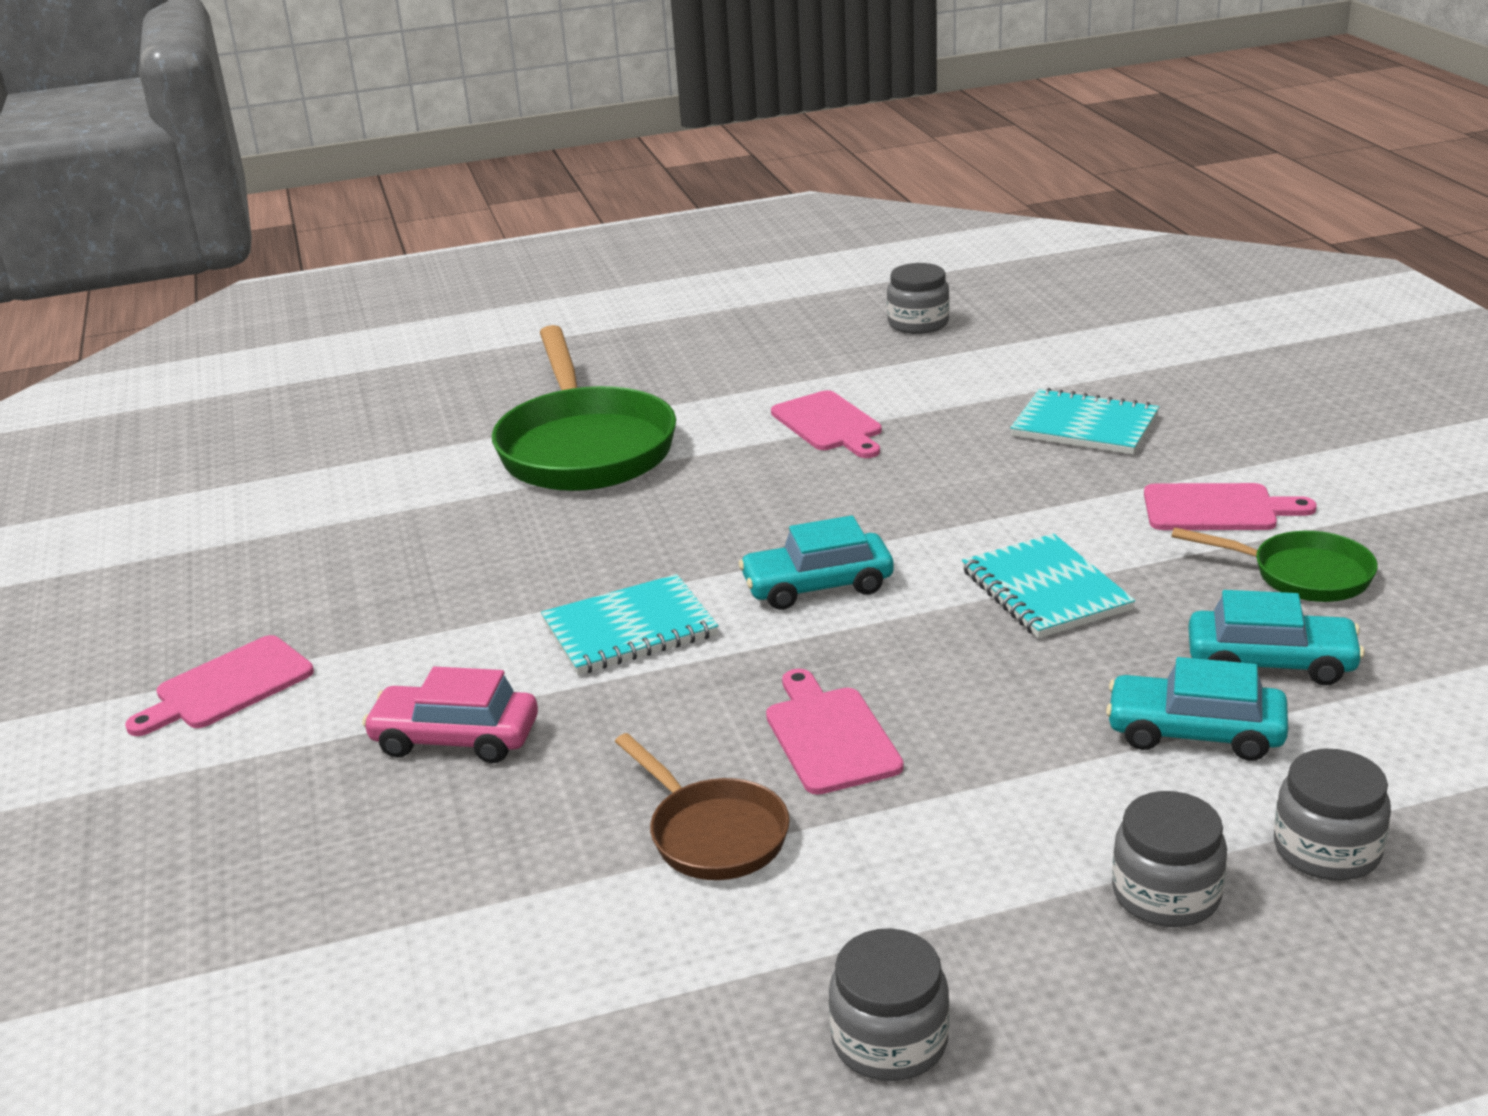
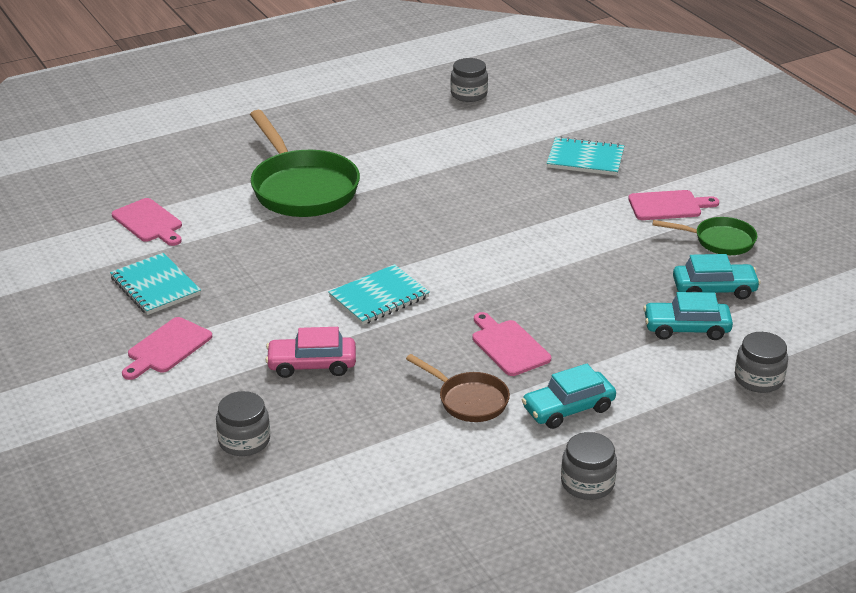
camera: 15 degrees left, 5 degrees up
turquoise car [739,515,894,610] -> turquoise car moved to [522,364,616,429]
pink cutting board [771,390,882,458] -> pink cutting board moved to [112,198,182,246]
turquoise notebook [962,534,1135,638] -> turquoise notebook moved to [110,253,201,315]
grey jar [1112,791,1227,927] -> grey jar moved to [216,391,270,456]

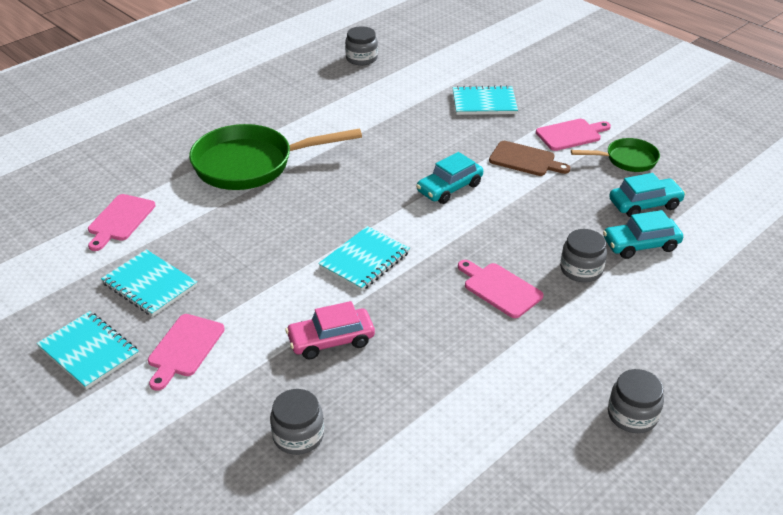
camera: 15 degrees left, 5 degrees up
pink cutting board [112,198,182,246] -> pink cutting board turned 75 degrees clockwise [88,194,155,251]
green pan [250,110,360,217] -> green pan turned 120 degrees clockwise [189,124,362,190]
brown pan [406,354,510,422] -> none
turquoise car [522,364,616,429] -> turquoise car moved to [416,152,483,204]
grey jar [735,332,788,393] -> grey jar moved to [560,229,607,282]
none -> turquoise notebook [37,311,139,390]
none -> brown cutting board [489,141,571,176]

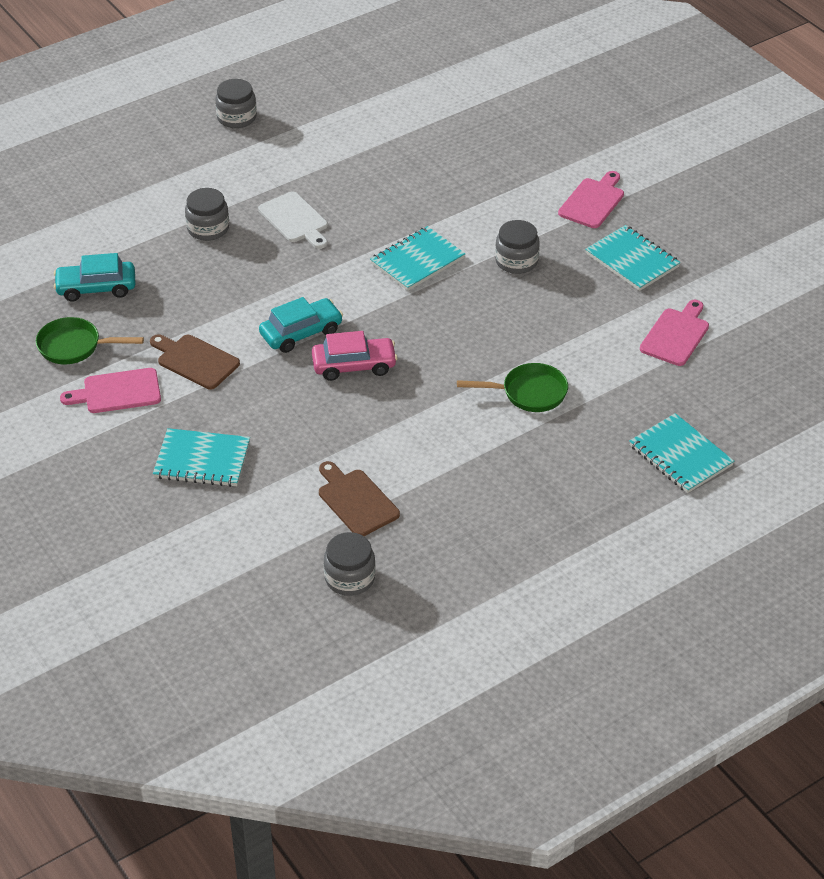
camera: 170 degrees left, 5 degrees up
turquoise notebook [37,311,139,390] -> turquoise notebook moved to [630,413,734,493]
green pan [189,124,362,190] -> green pan [457,363,568,412], size x0.52
grey jar [270,389,324,455] -> grey jar moved to [495,220,540,274]
pink car [285,301,375,359] -> pink car moved to [312,331,398,381]
pink cutting board [458,260,544,318] -> white cutting board [258,191,328,249]
turquoise car [603,210,683,259] -> none
none -> brown cutting board [319,461,400,536]

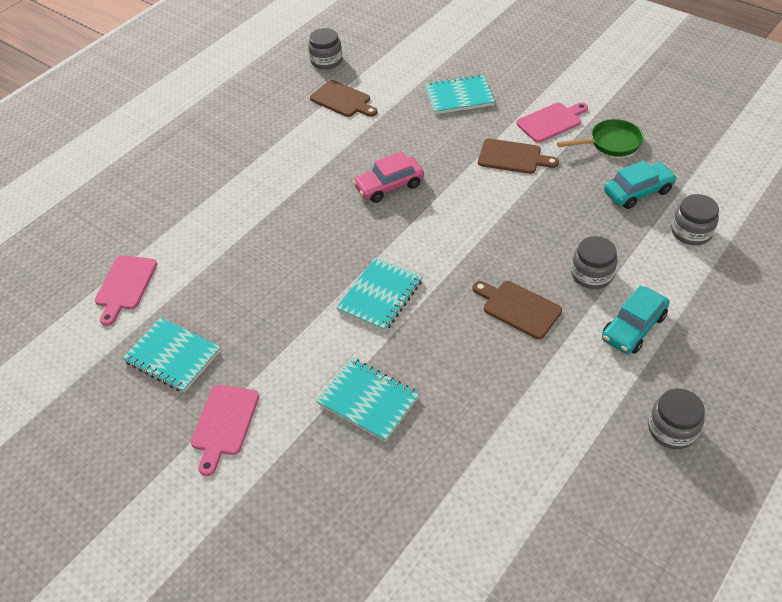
camera: 165 degrees right, 5 degrees up
white cutting board [258,191,328,249] -> brown cutting board [473,281,562,339]
turquoise car [259,297,343,353] -> turquoise car moved to [602,285,670,354]
green pan [457,363,568,412] -> none
grey jar [495,220,540,274] -> grey jar moved to [671,194,719,245]
turquoise notebook [630,413,734,493] -> turquoise notebook moved to [316,358,419,442]

